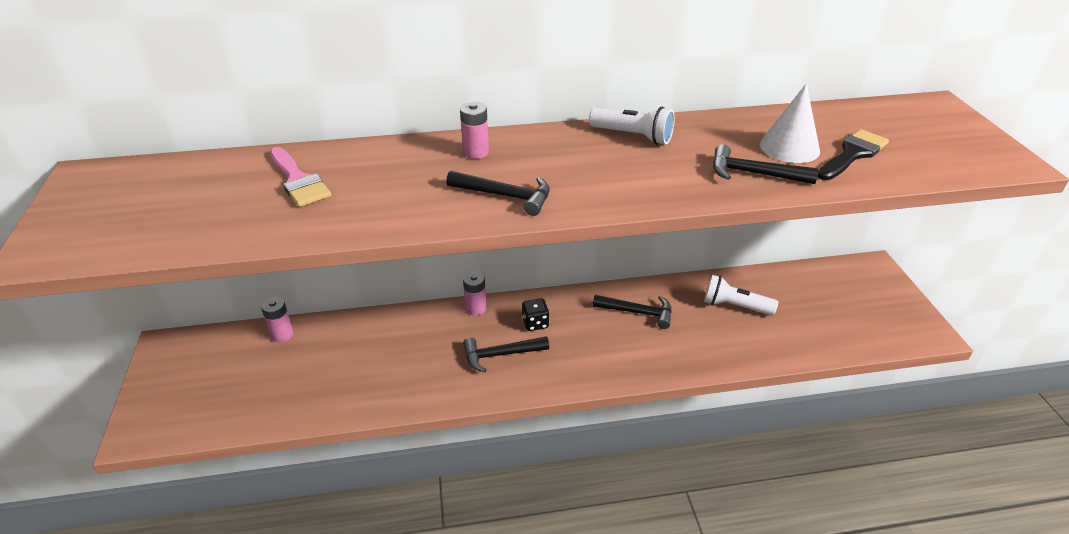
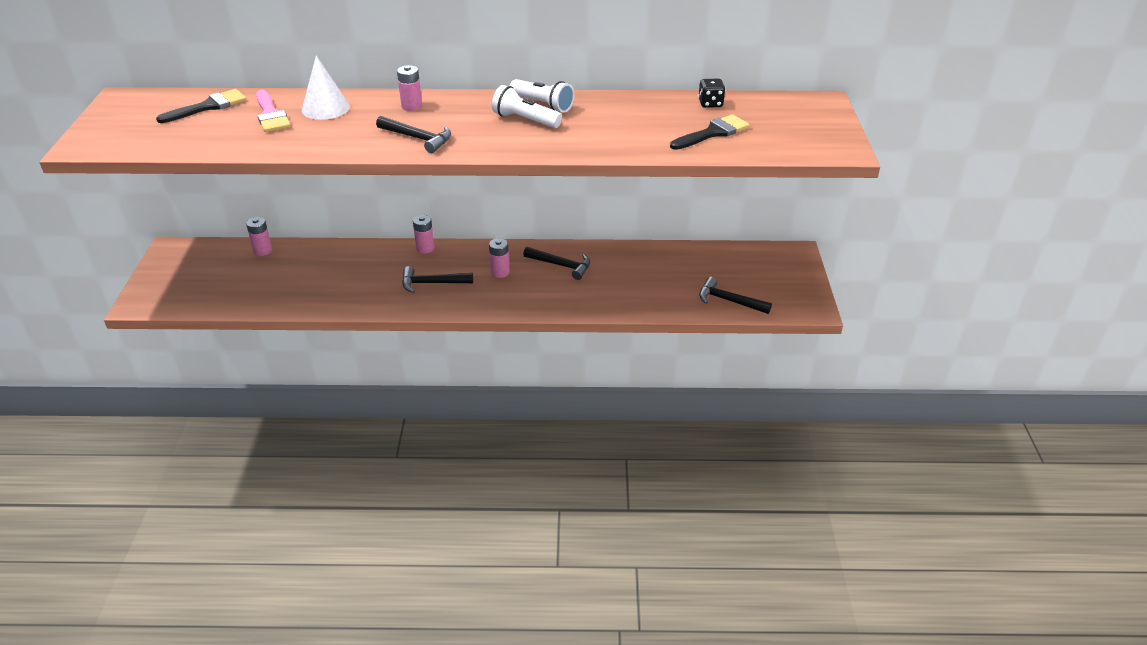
camera: 10 degrees right, 0 degrees up
black dice [522,298,549,331] -> black dice moved to [698,78,725,108]
white flashlight [704,275,778,315] -> white flashlight moved to [492,85,562,128]
black hammer [713,144,819,184] -> black hammer moved to [699,277,772,314]
white cone [760,83,820,163] -> white cone moved to [302,56,350,120]
none -> black brush [156,89,247,123]
none -> pink battery [489,238,510,278]

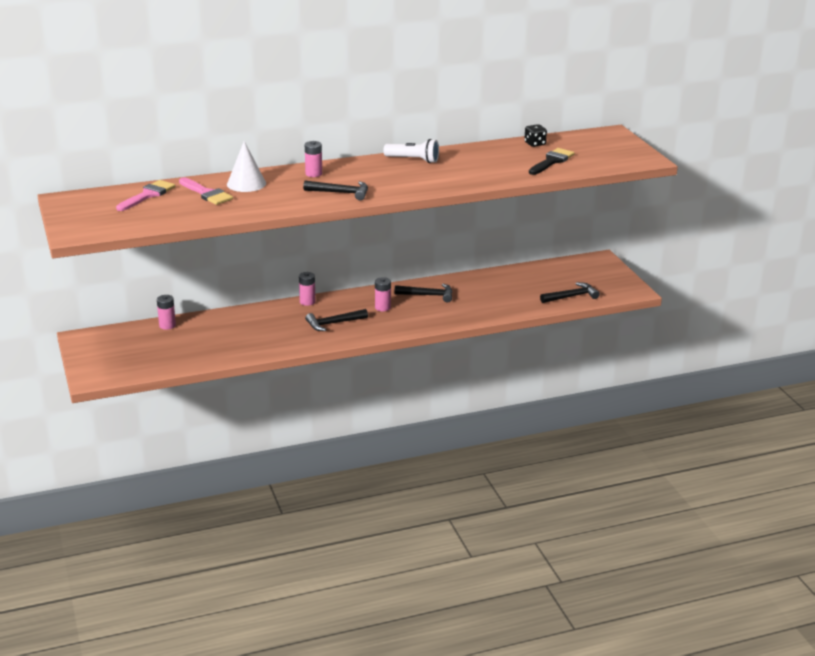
camera: 20 degrees left, 10 degrees down
black brush [156,89,247,123] -> pink brush [116,180,175,211]
white flashlight [492,85,562,128] -> none
black hammer [699,277,772,314] -> black hammer turned 150 degrees clockwise [540,282,600,303]

